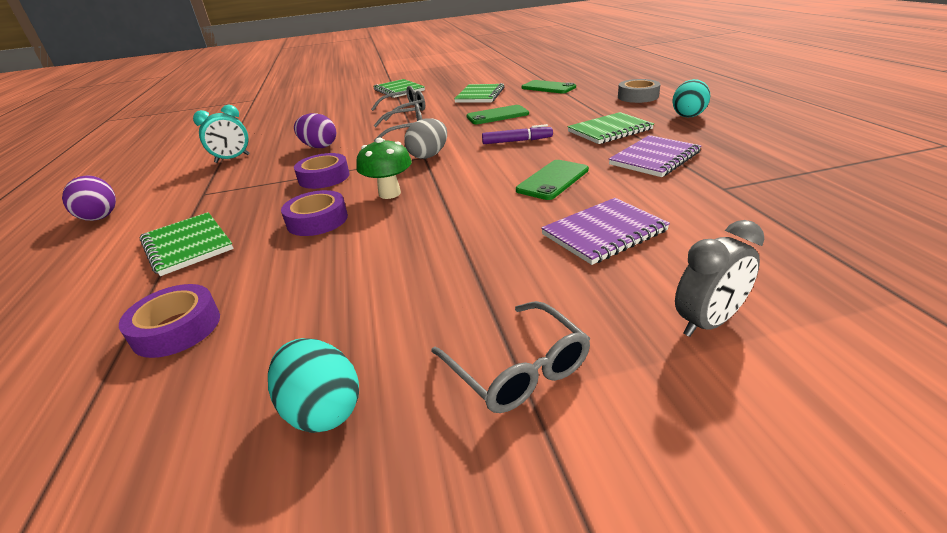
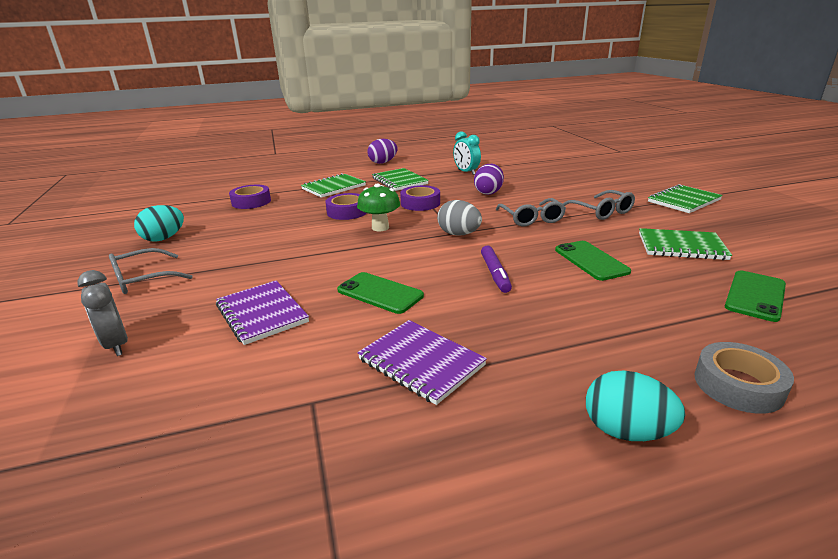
camera: 85 degrees right, 5 degrees down
green notebook [567,112,654,144] -> green notebook moved to [372,168,429,191]

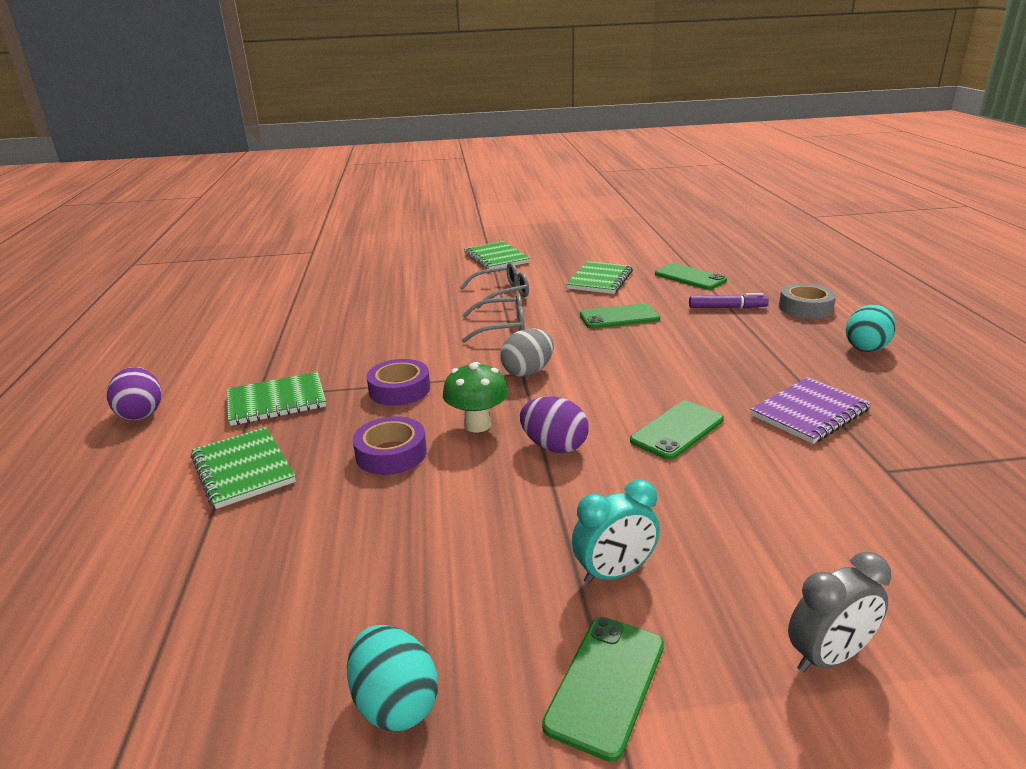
camera: 80 degrees left, 0 degrees up
grey glasses [109,248,192,294] -> green phone [542,617,664,762]
purple notebook [216,281,309,345] -> none
purple tape [229,185,271,209] -> none
turquoise clock [453,131,481,175] -> turquoise clock moved to [572,479,660,584]
purple egg [474,164,504,195] -> purple egg moved to [520,396,589,453]
purple marker [481,246,512,293] -> purple marker moved to [689,293,769,308]

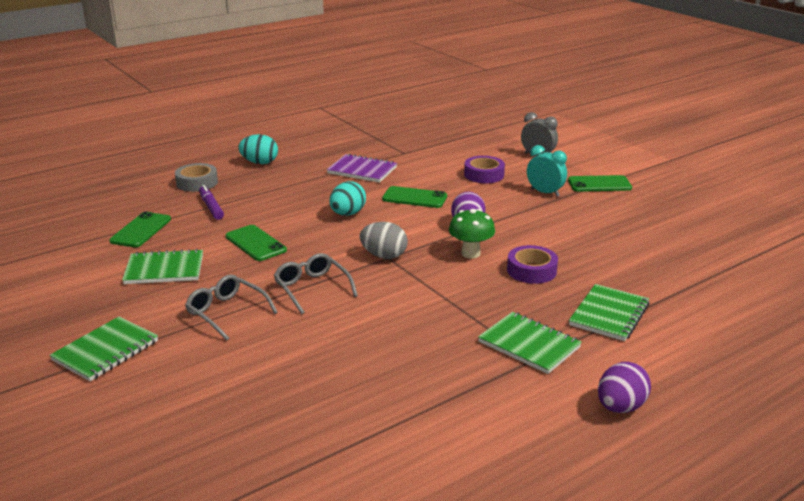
camera: 120 degrees left, 0 degrees up
turquoise egg [347,625,438,731] -> turquoise egg moved to [330,181,366,216]
purple tape [366,359,430,406] -> purple tape moved to [464,156,505,183]

